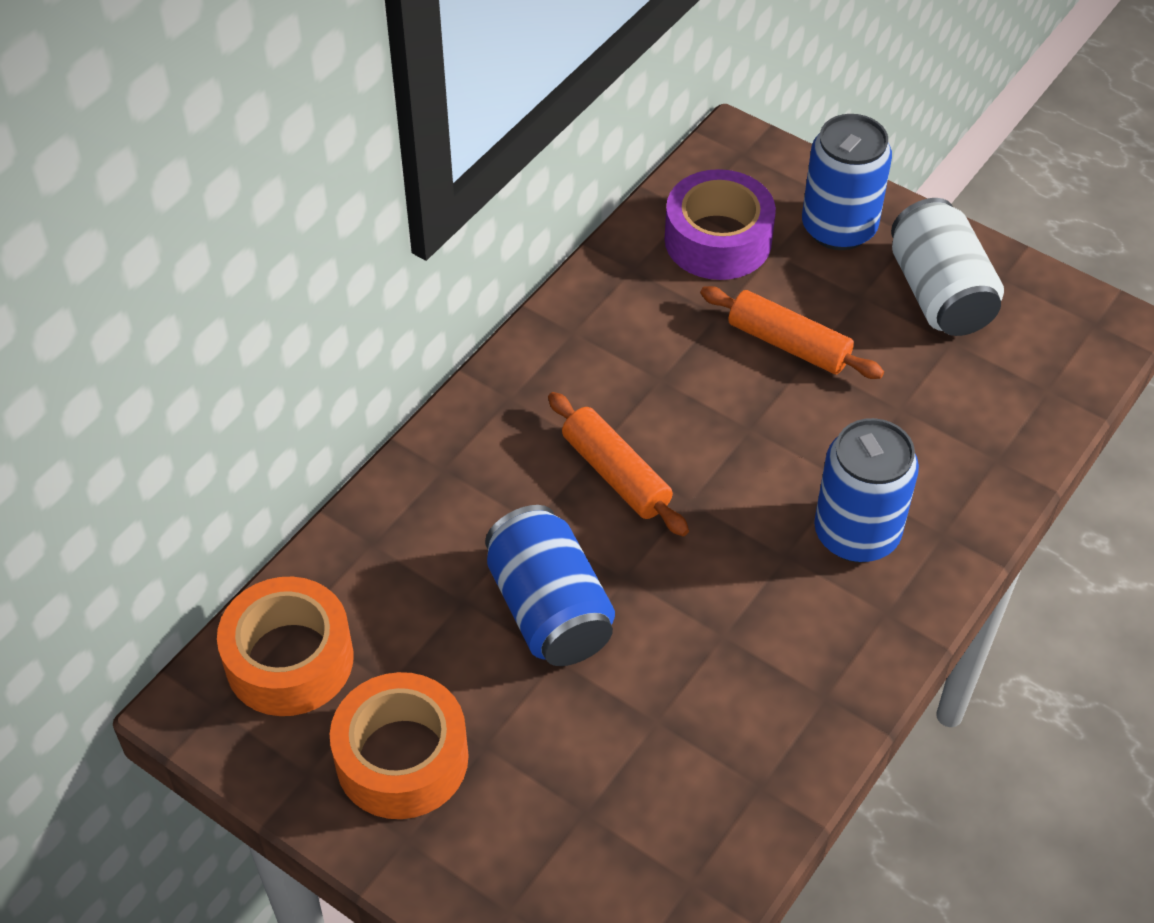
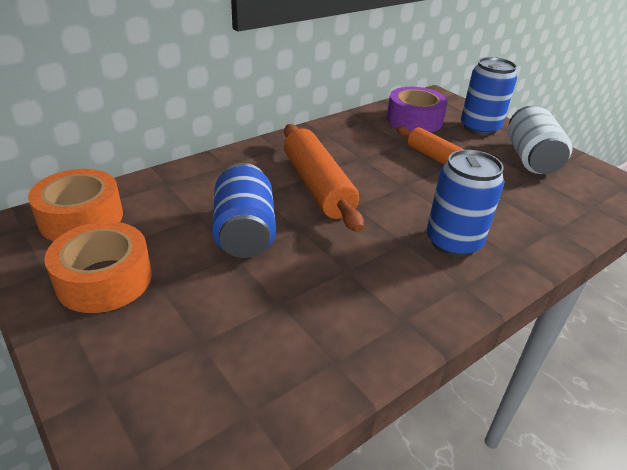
camera: 15 degrees right, 15 degrees down
orange rolling pin [548,392,689,536] -> orange rolling pin [284,124,364,232], size x1.52

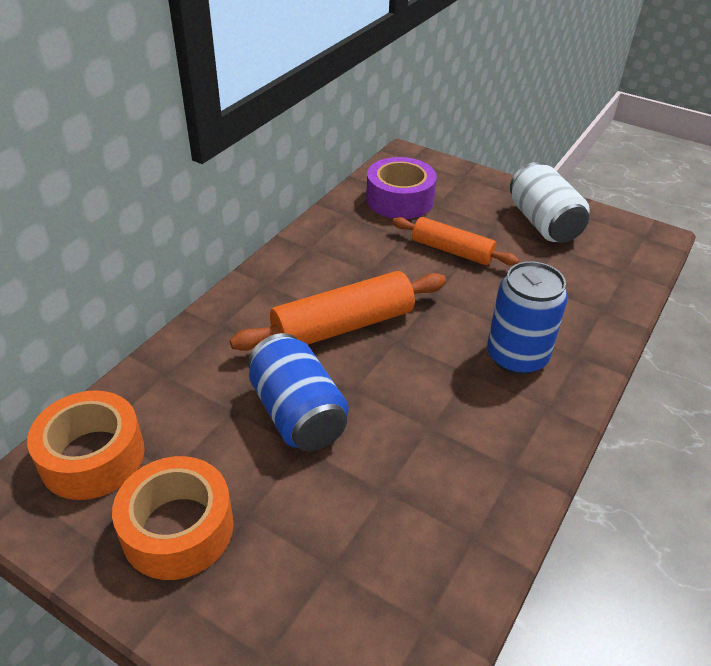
camera: 20 degrees left, 5 degrees up
orange rolling pin [284,124,364,232] -> orange rolling pin turned 75 degrees counterclockwise [230,271,446,351]
blue can [461,57,517,136] -> none

